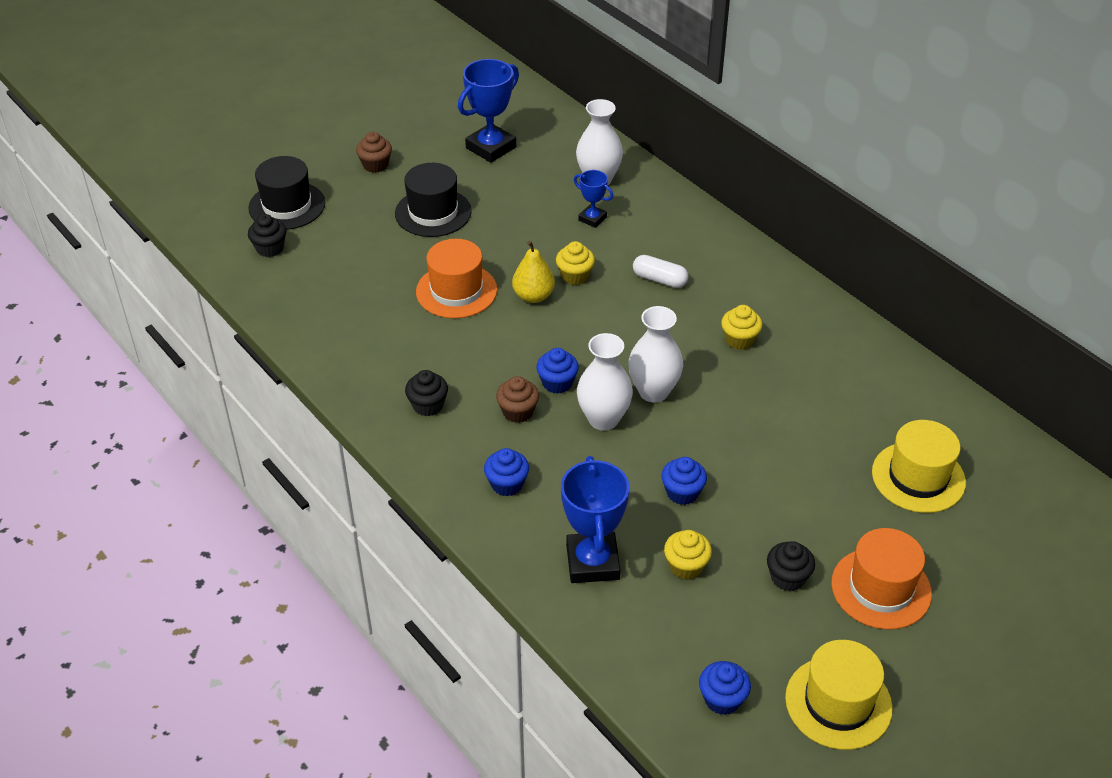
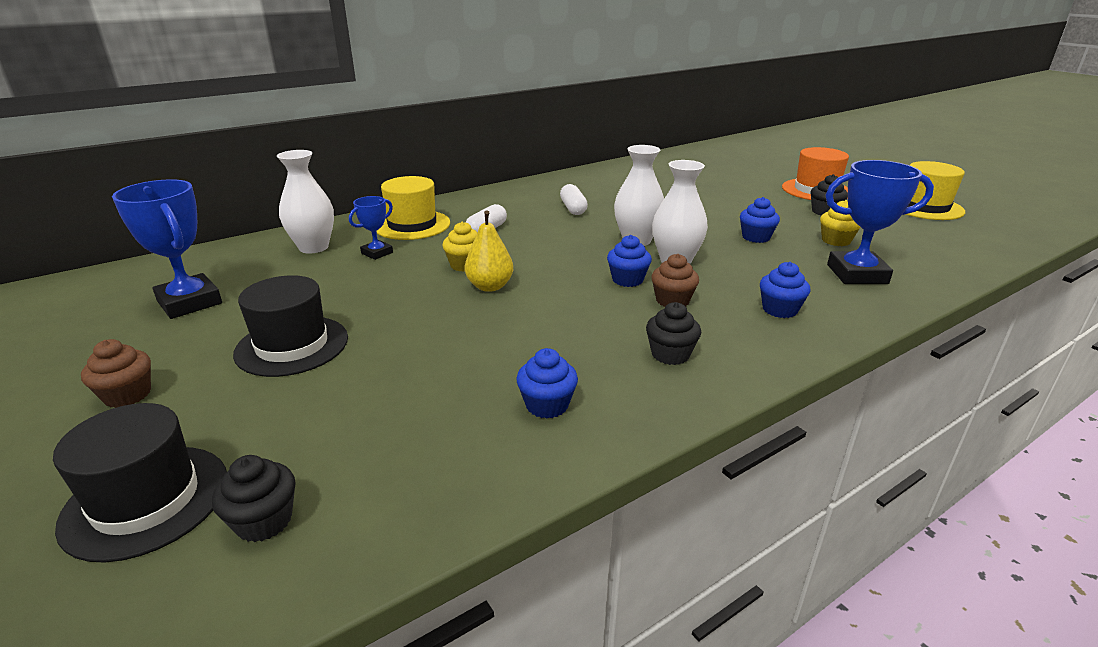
camera: 85 degrees left, 15 degrees down
orange hat [416,239,497,318] -> none
blue cupcake [699,661,751,715] -> blue cupcake moved to [516,348,578,419]
yellow cupcake [721,305,763,350] -> white capsule [560,184,588,215]
yellow hat [872,420,966,513] -> yellow hat moved to [377,176,450,240]

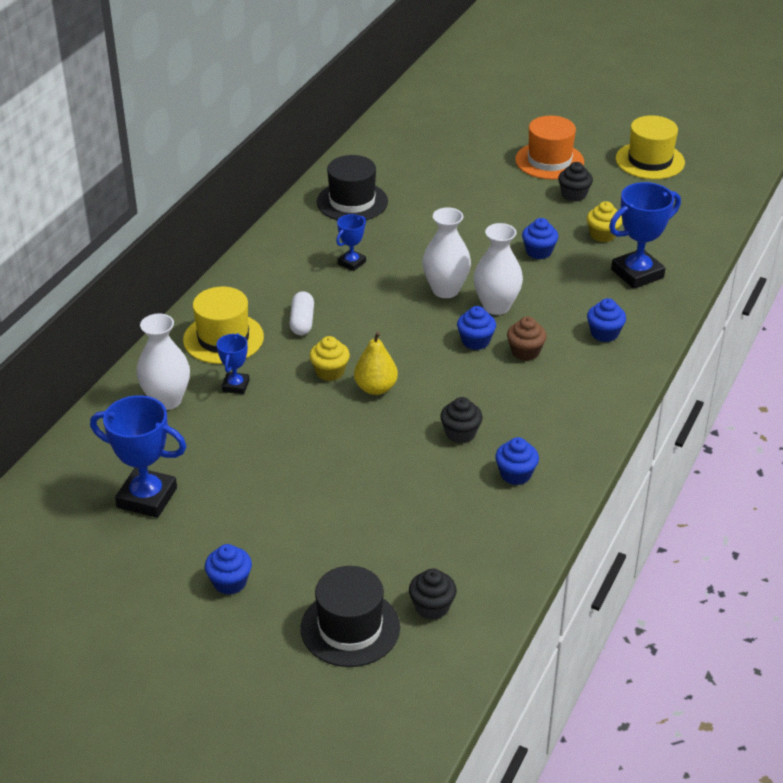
camera: 30 degrees left, 10 degrees up
brown cupcake [81,339,151,408] -> blue cupcake [205,544,252,595]
black hat [233,275,348,377] -> black hat moved to [317,155,388,220]
white capsule [560,184,588,215] -> blue trophy [336,214,366,271]
black cupcake [646,302,701,365] -> black cupcake moved to [440,397,483,444]

